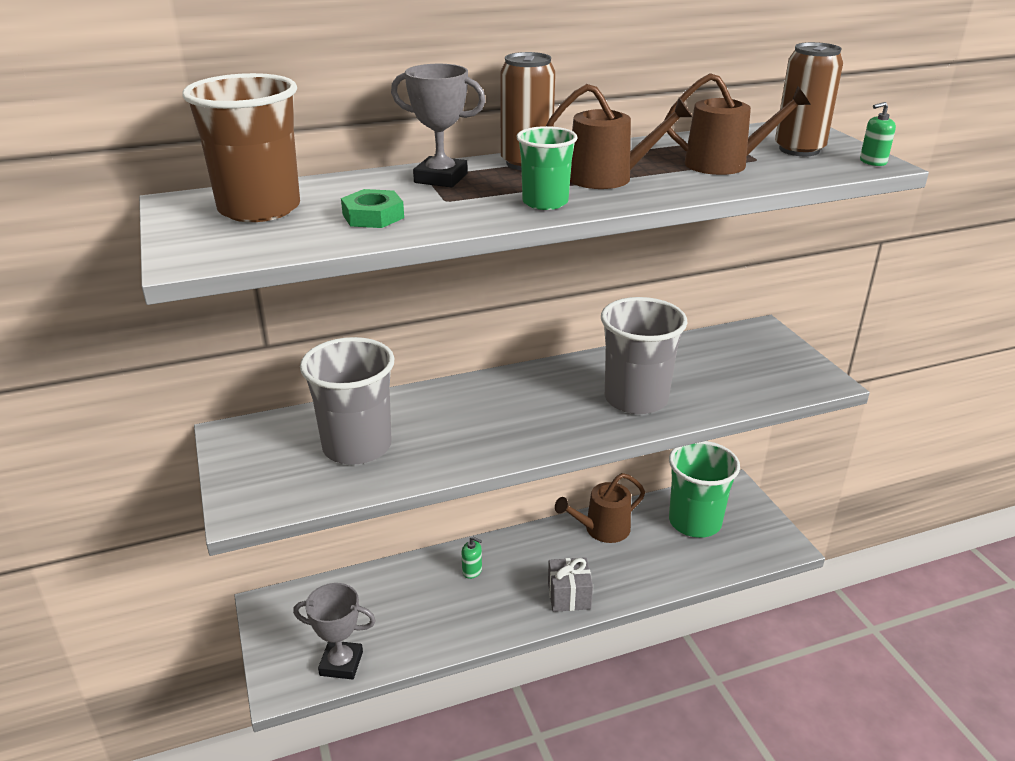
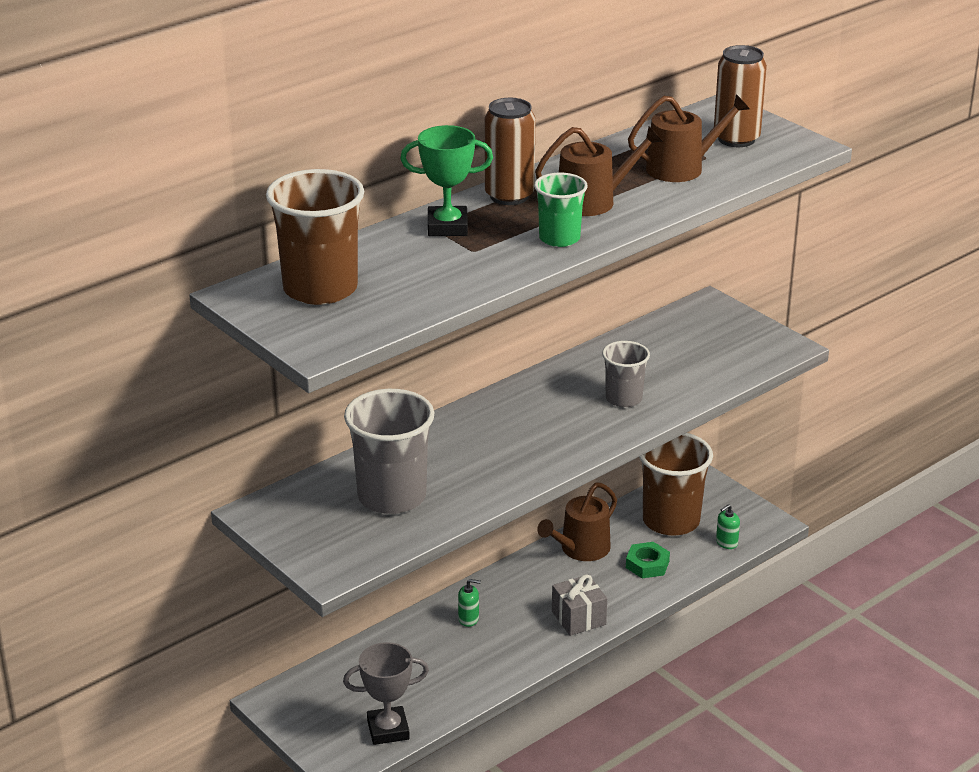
camera: 20 degrees left, 0 degrees up
green nut [341,189,404,228] -> green nut moved to [626,542,670,578]
grey trophy [391,64,486,187] -> green trophy [400,125,493,236]
grey cup [601,297,687,414] -> grey cup [602,341,650,407], size x0.58
green cup [669,441,740,538] -> brown cup [639,433,713,536]
green soap dispenser [860,102,896,166] -> green soap dispenser moved to [716,504,740,549]

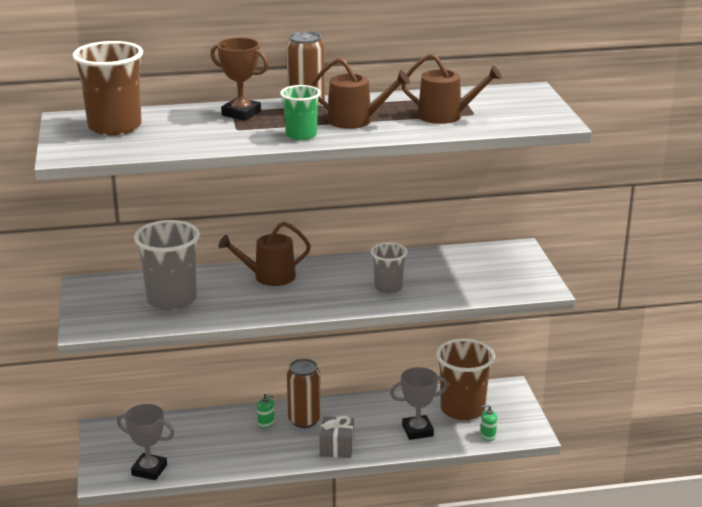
camera: 30 degrees right, 5 degrees down
green trophy [400,125,493,236] -> brown trophy [211,38,268,121]
brown watering can [537,482,617,561] -> brown watering can moved to [218,222,311,286]
green nut [626,542,670,578] -> grey trophy [390,367,448,440]
brown can [714,45,767,147] -> brown can moved to [287,359,321,428]

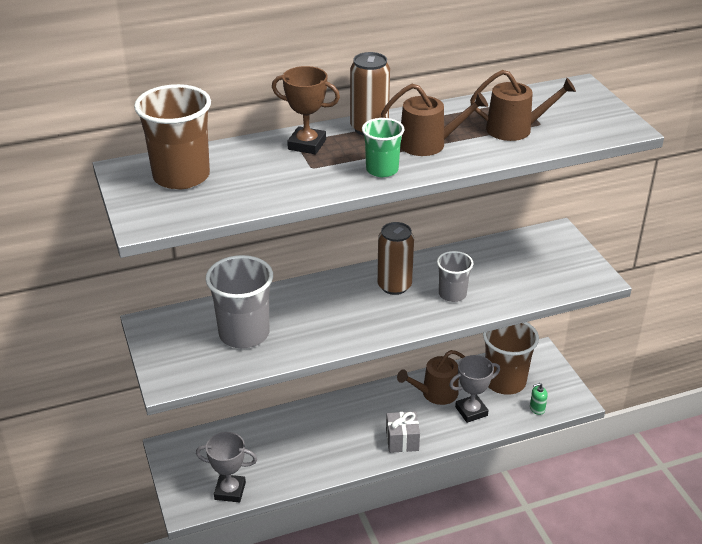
camera: 10 degrees left, 10 degrees up
brown watering can [218,222,311,286] -> brown watering can moved to [397,350,465,405]
green soap dispenser [257,392,275,428] -> none
brown can [287,359,321,428] -> brown can moved to [377,222,414,295]

